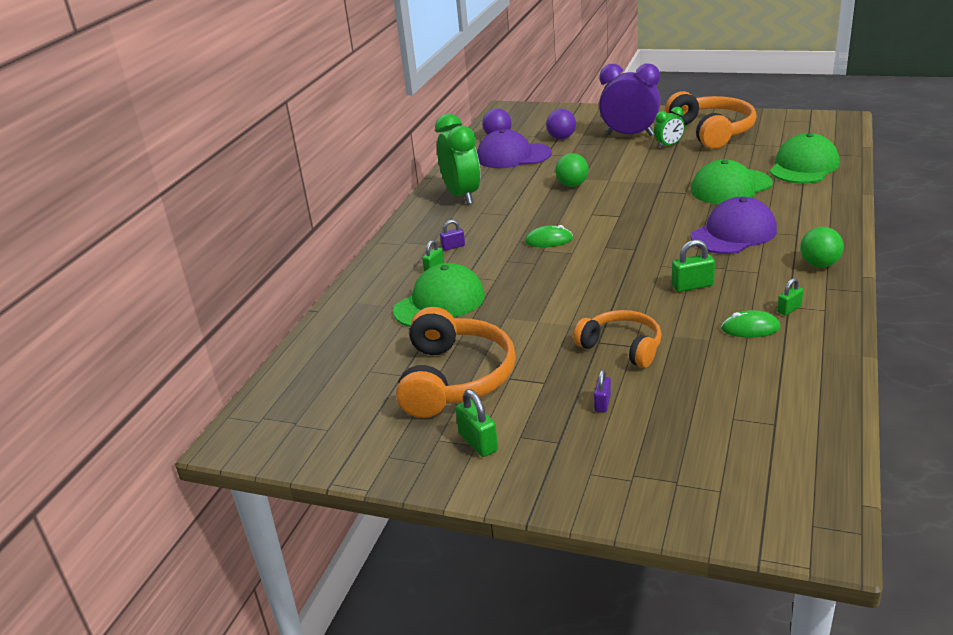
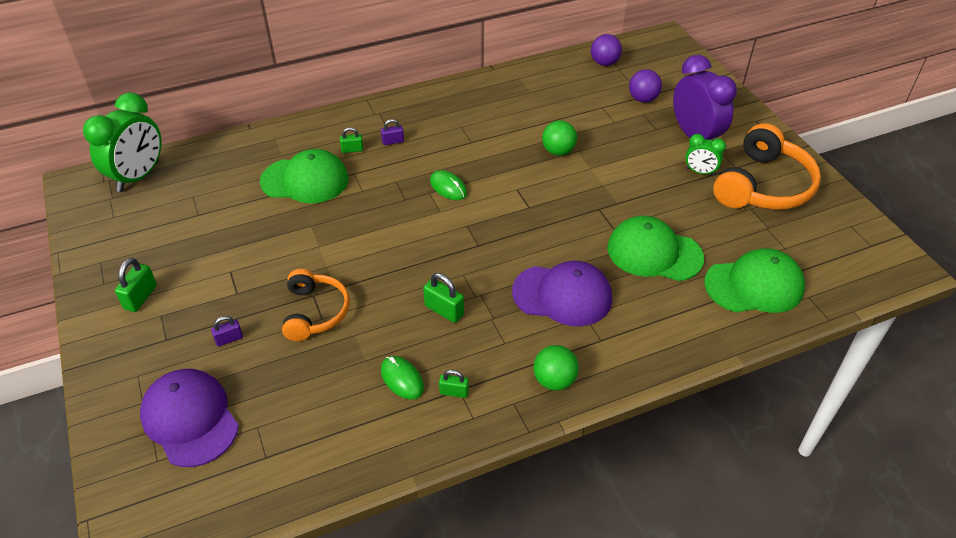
camera: 45 degrees right, 15 degrees up
orange headphones [396,307,516,418] -> none
green clock [435,114,480,205] -> green clock moved to [83,92,162,192]
purple padlock [440,220,465,251] -> purple padlock turned 45 degrees counterclockwise [381,119,404,145]
purple cap [477,129,552,168] -> purple cap moved to [140,369,239,467]

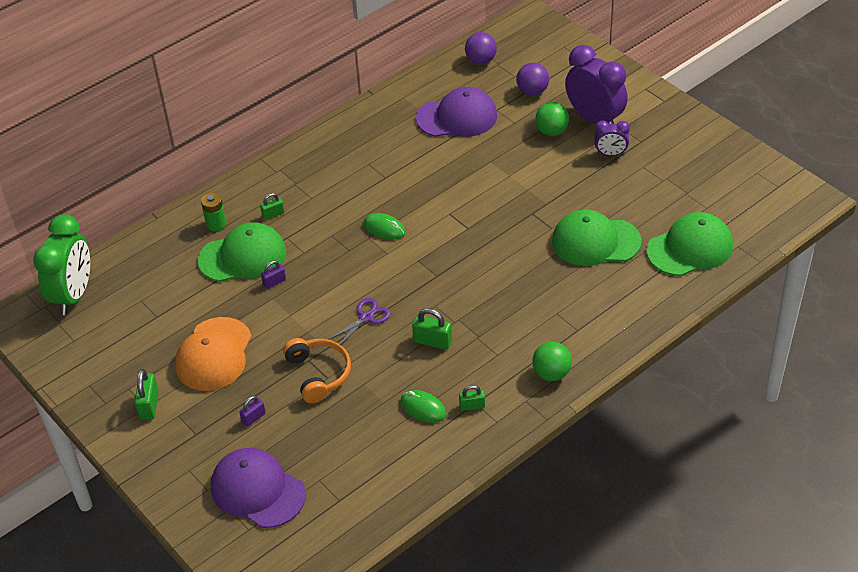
camera: 15 degrees left, 0 degrees up
purple padlock [381,119,404,145] -> purple padlock moved to [261,261,286,289]
purple cap [512,261,612,326] -> purple cap moved to [416,87,497,137]
green ball [542,120,577,156] -> green ball moved to [535,102,569,136]
green clock [685,134,726,176] -> purple clock [595,121,630,156]
orange headphones [713,123,821,210] -> none
none -> orange cap [175,317,251,391]
none -> green battery [201,193,226,231]
none -> purple scissors [328,298,391,345]

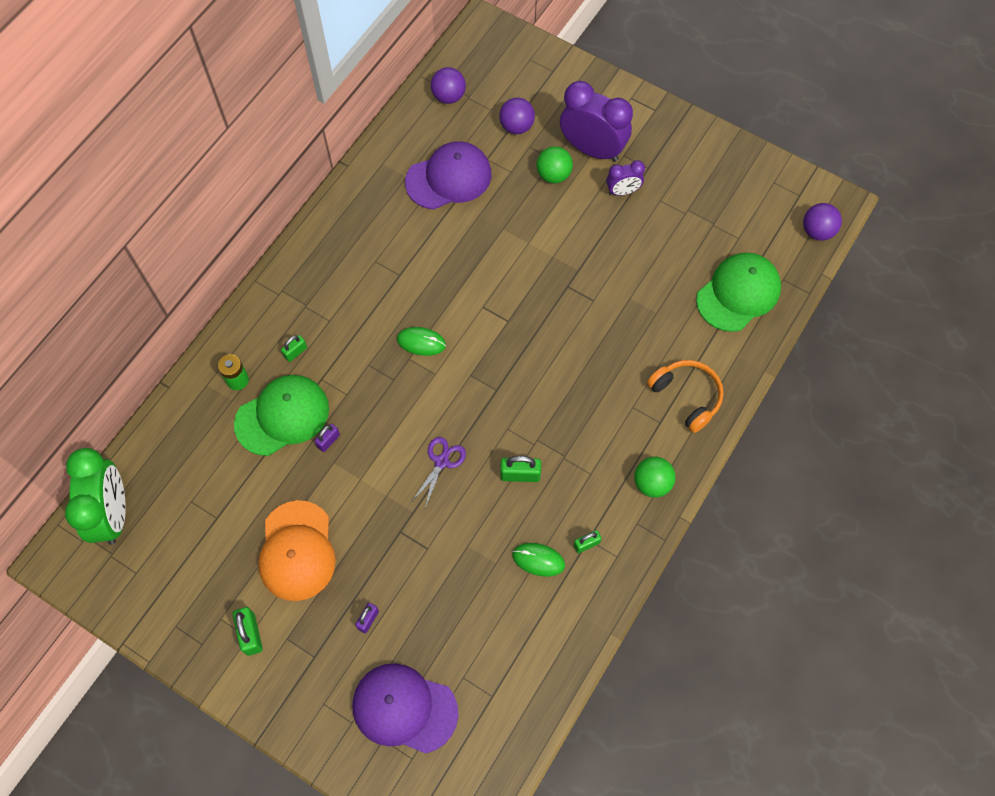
camera: 20 degrees left, 20 degrees up
orange headphones [283,338,351,403] -> orange headphones moved to [647,360,723,433]
green cap [552,209,642,266] -> none
none -> purple ball [803,203,842,241]

